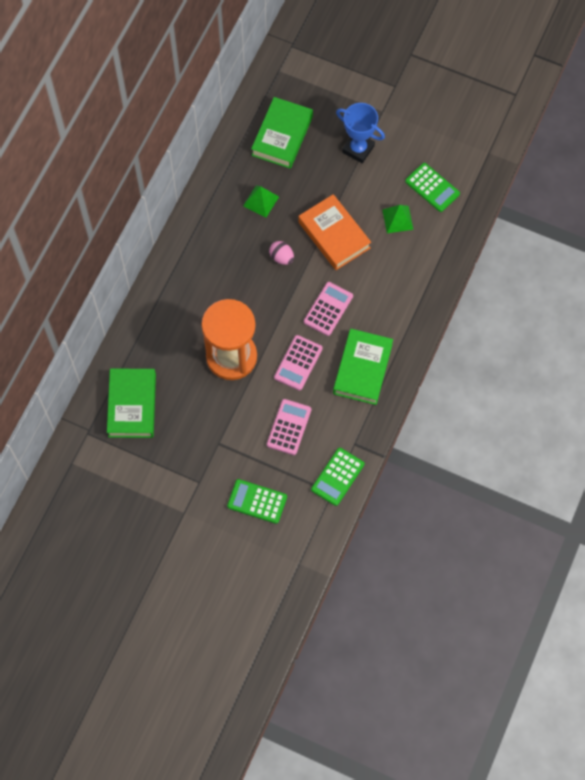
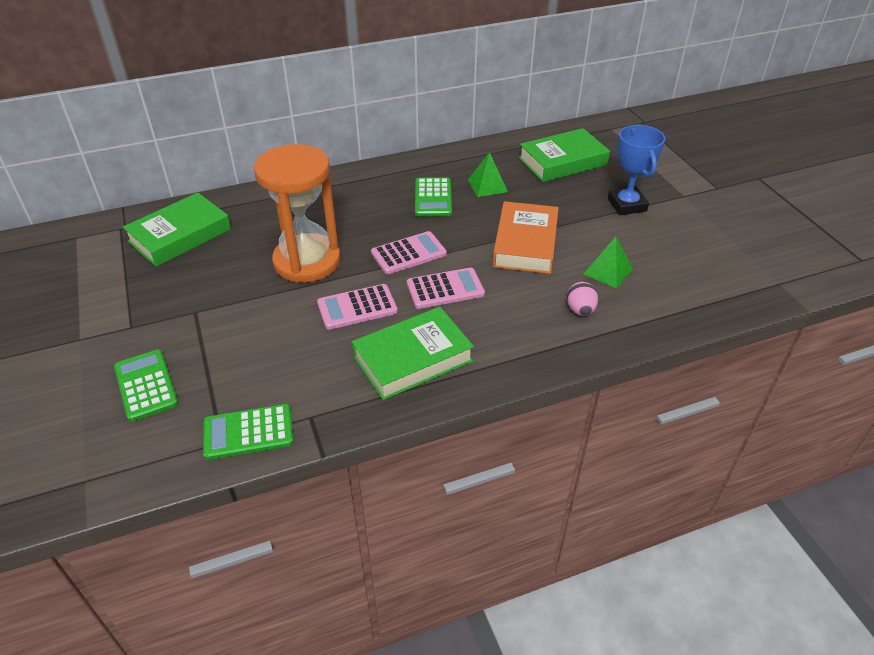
camera: 45 degrees right, 25 degrees down
pink calculator [267,399,311,455] -> pink calculator moved to [371,231,447,274]
pink egg [269,241,294,265] -> pink egg moved to [567,282,598,316]
green calculator [405,163,460,212] -> green calculator moved to [415,178,452,216]

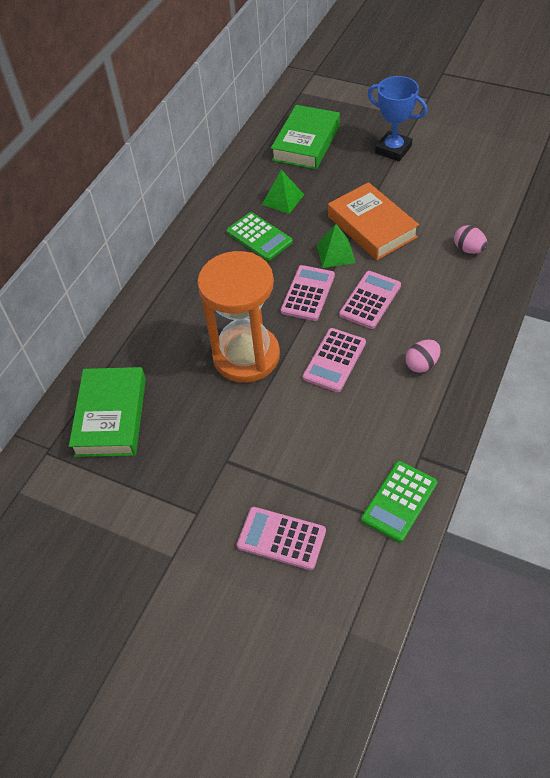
camera: 40 degrees left, 10 degrees up
green calculator [114,349,178,422] -> pink calculator [237,507,326,570]
green book [352,307,474,400] -> pink egg [406,339,441,373]
green pyramid [584,237,633,289] -> green pyramid moved to [316,224,356,268]

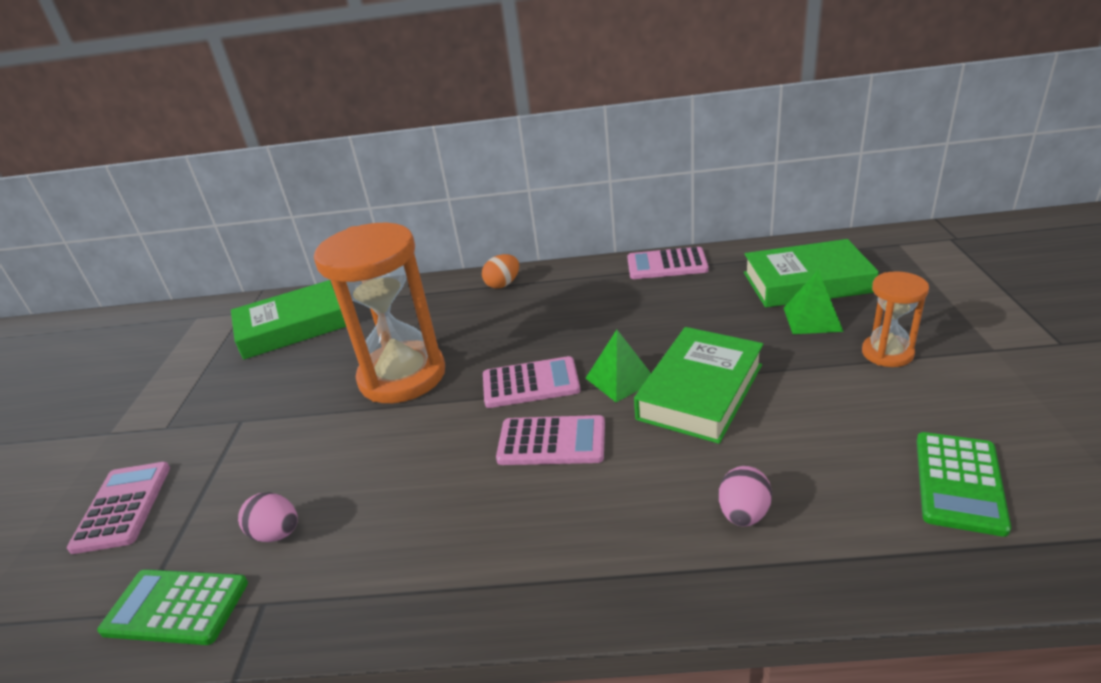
camera: 65 degrees right, 20 degrees down
green calculator [227,212,293,261] -> green calculator moved to [917,432,1011,537]
green pyramid [262,170,304,214] -> green pyramid moved to [784,270,844,334]
pink calculator [303,328,366,392] -> pink calculator moved to [627,247,709,279]
orange book [328,182,419,260] -> green book [634,327,764,444]
blue trophy [368,76,428,161] -> orange hourglass [862,271,929,367]
pink egg [406,339,441,373] -> pink egg moved to [238,492,298,542]
none -> orange egg [482,254,519,289]

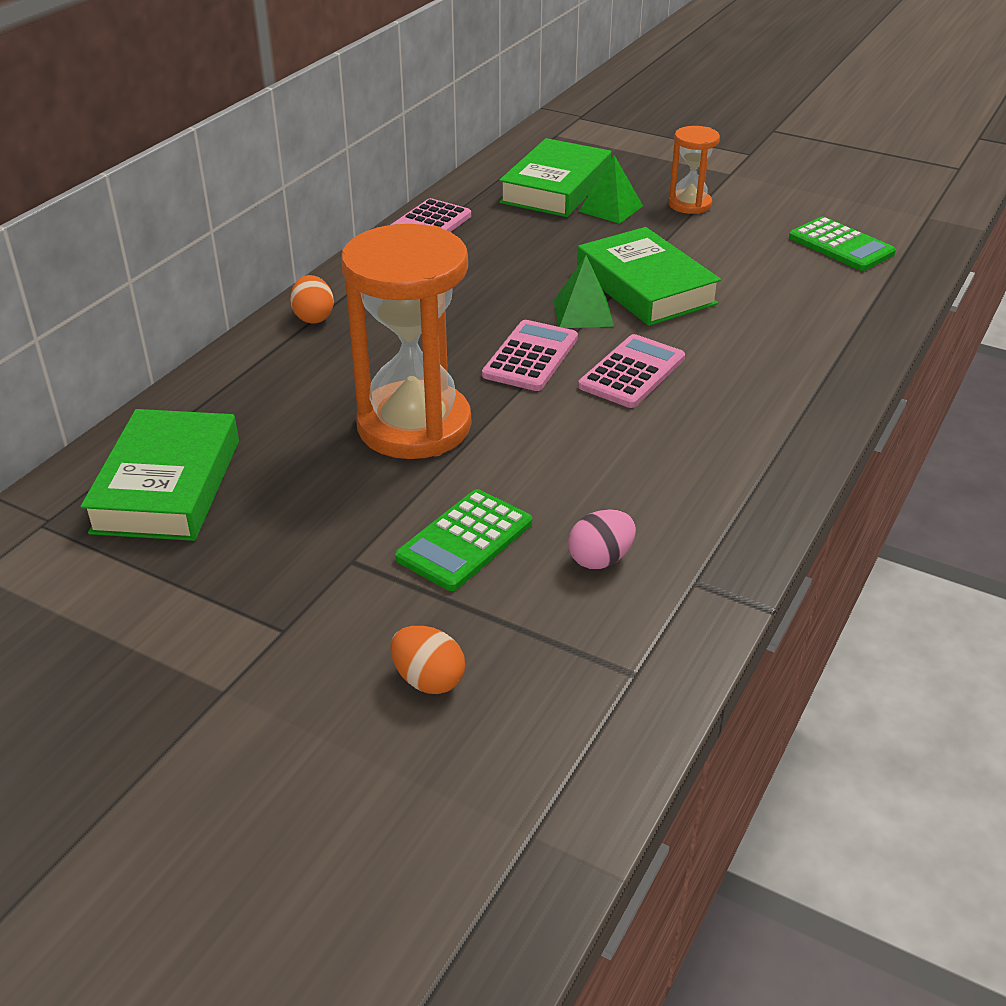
camera: 65 degrees left, 5 degrees up
pink calculator [67,462,170,554] -> orange egg [390,626,465,694]
green calculator [97,569,248,645] -> green calculator moved to [395,489,532,591]
pink egg [719,466,772,527] -> none

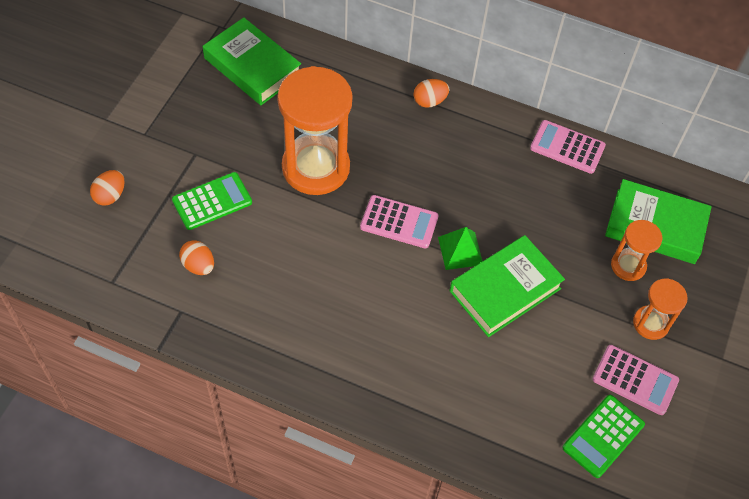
camera: 80 degrees right, 20 degrees up
green book [80,409,239,541] -> green book turned 45 degrees clockwise [203,17,301,105]
green calculator [395,489,532,591] -> green calculator turned 120 degrees clockwise [172,172,252,230]
pink egg [568,509,636,569] -> orange egg [179,240,214,275]
green pyramid [578,155,643,224] -> orange hourglass [611,220,662,281]
pink calculator [578,334,685,408] -> pink calculator moved to [593,345,679,415]

